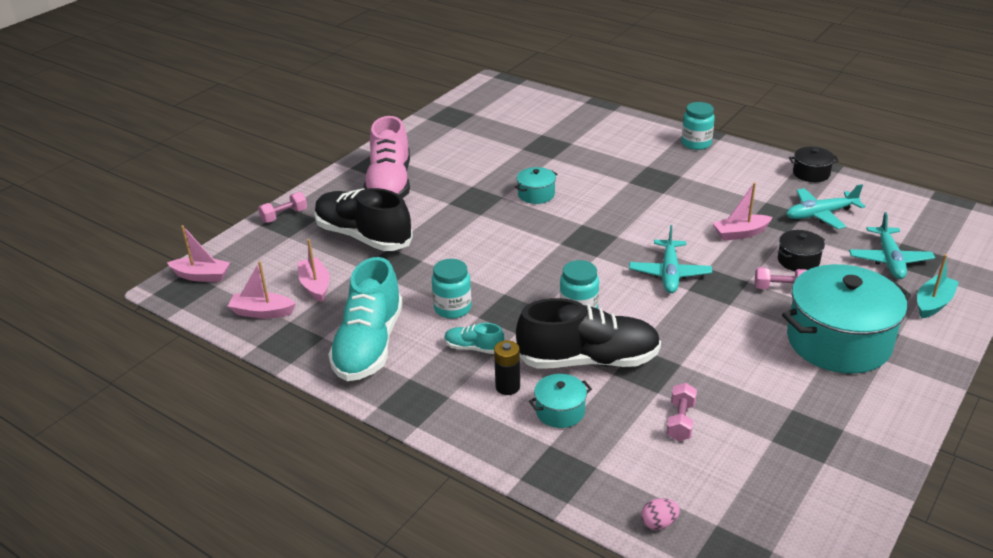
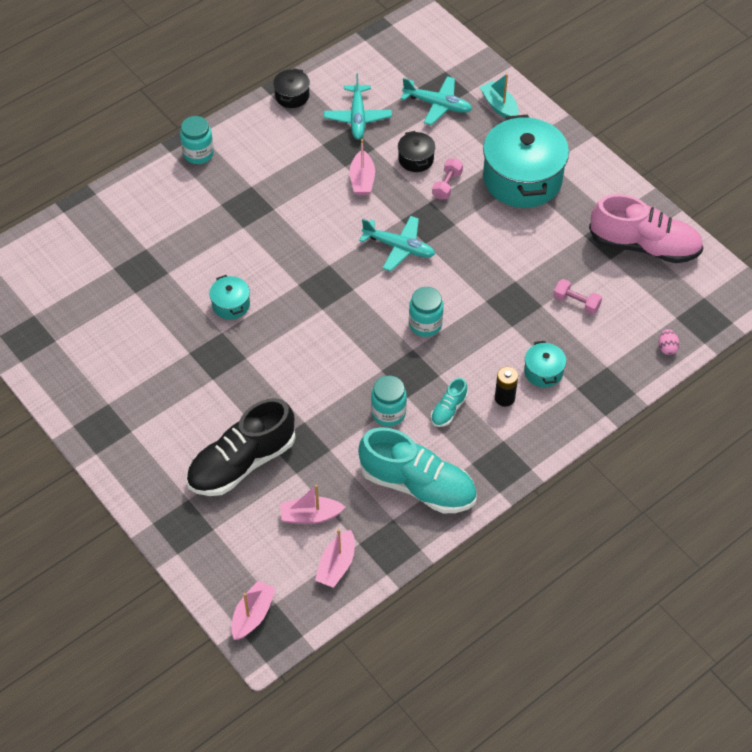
camera: 75 degrees left, 20 degrees up
pink dumbbell [258,192,307,223] -> none
pink shoe [363,116,410,198] -> pink shoe moved to [589,194,703,264]
black shoe [516,298,661,369] -> none

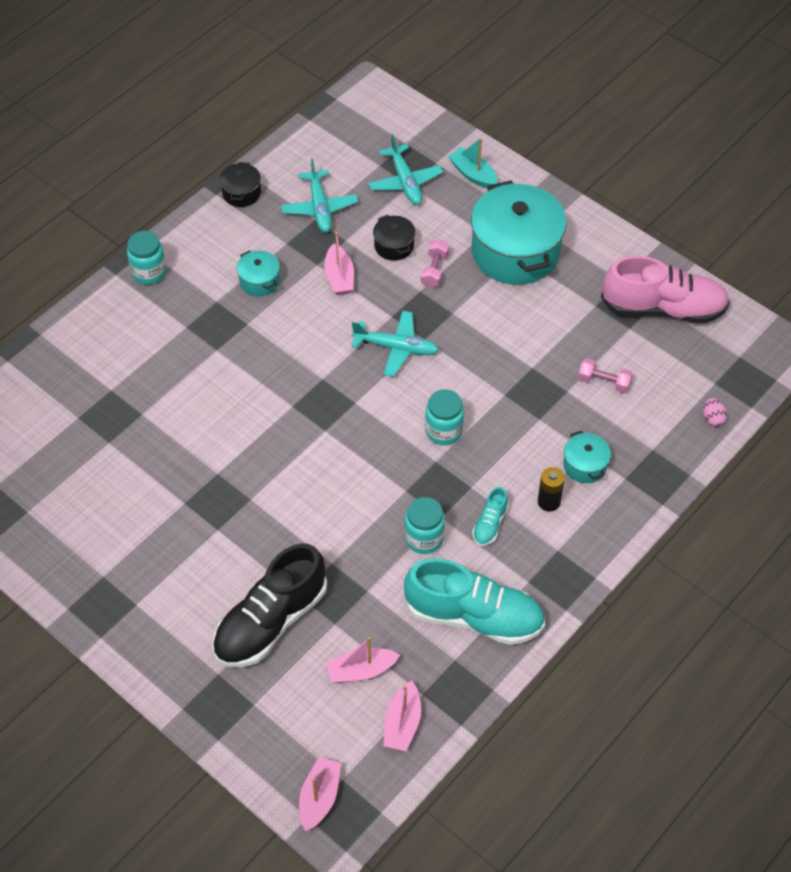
camera: 10 degrees left, 0 degrees up
turquoise pot [209,275,250,320] -> turquoise pot moved to [237,250,280,296]
turquoise plane [401,76,472,125] -> turquoise plane turned 60 degrees clockwise [369,134,443,205]

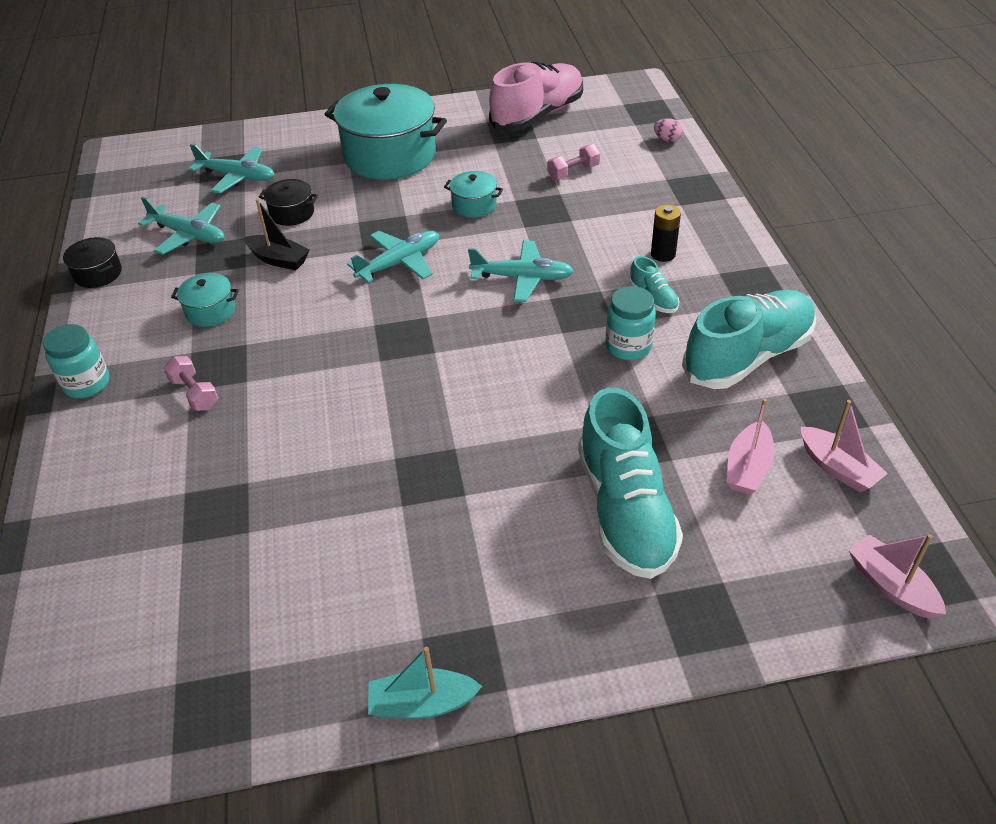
camera: 50 degrees left, 10 degrees down
black shoe [212,543,327,667] -> turquoise shoe [578,388,683,579]
pink boat [324,232,354,295] -> black boat [244,199,310,270]
pink dumbbell [421,239,449,288] -> pink dumbbell moved to [164,356,218,411]
turquoise jar [425,389,464,445] -> turquoise plane [468,241,574,302]
turquoise boat [448,138,497,189] -> turquoise boat moved to [368,647,482,718]
turquoise pot [563,431,611,483] -> turquoise pot moved to [444,171,503,218]

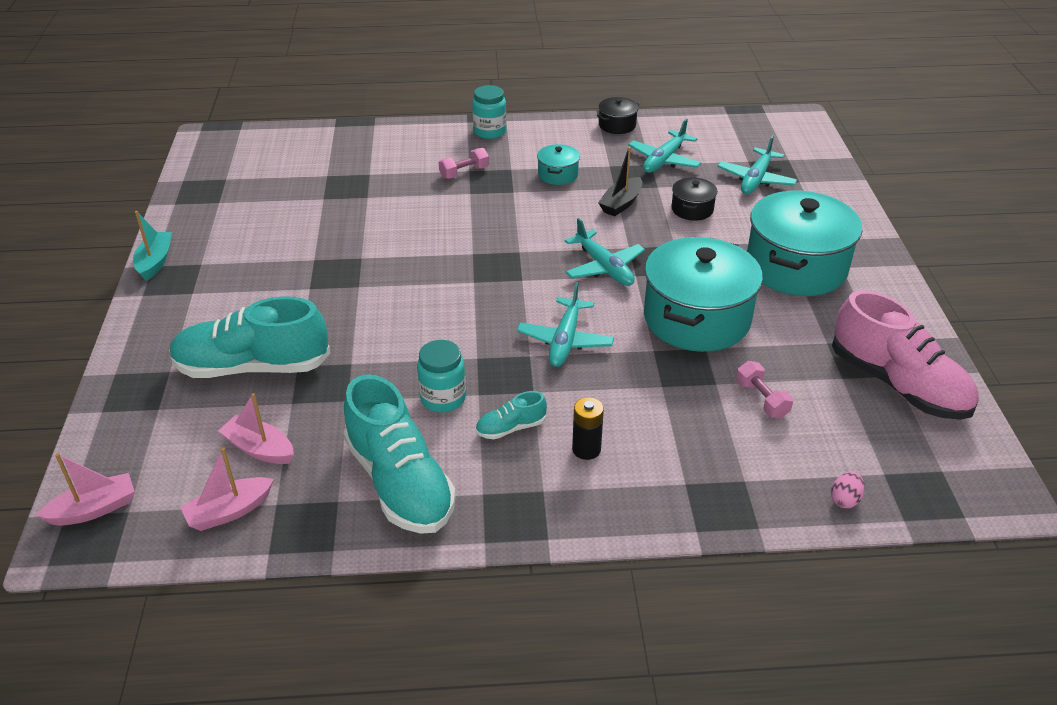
camera: 95 degrees right, 5 degrees down
turquoise pot [444,171,503,218] -> turquoise pot [644,237,763,352], size x2.22

